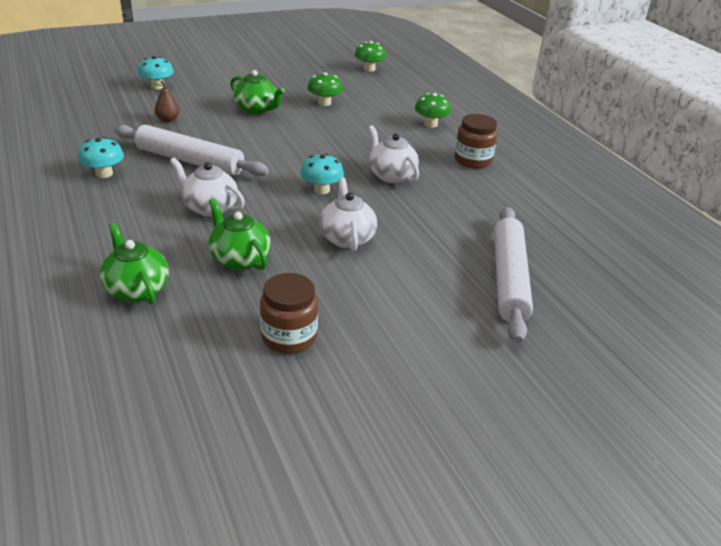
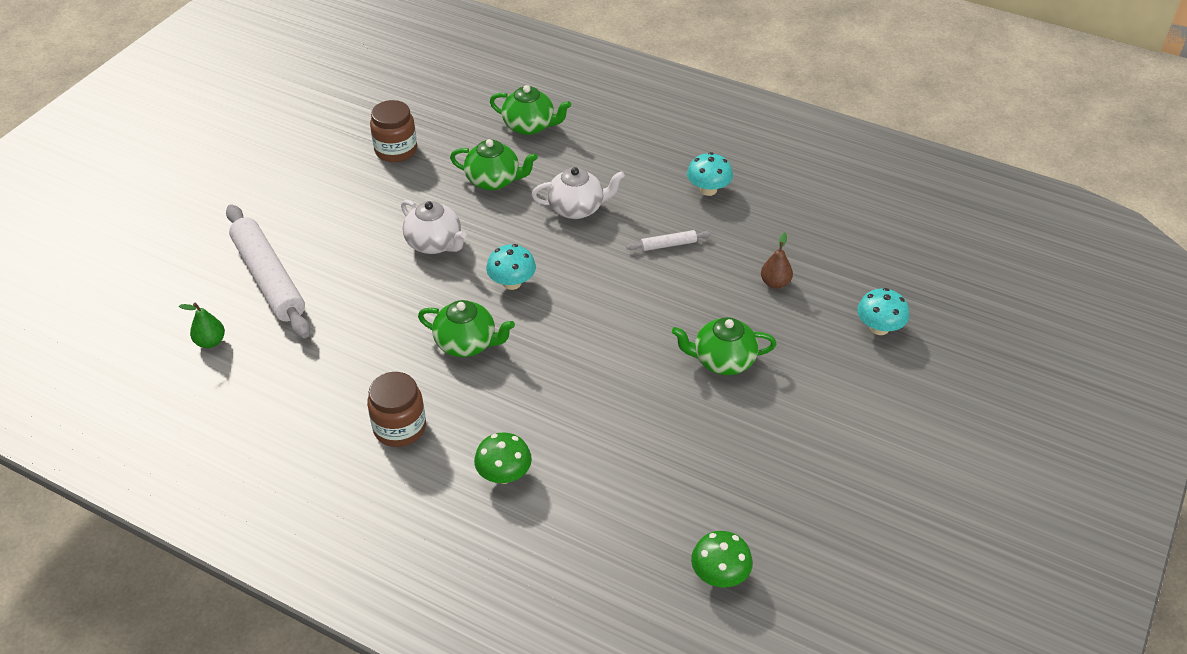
camera: 145 degrees right, 10 degrees up
white rolling pin [114,125,269,176] -> white rolling pin [626,230,711,251], size x0.42
green mushroom [307,72,343,106] -> none
white teapot [368,125,419,183] -> green teapot [418,300,515,357]
none -> green pear [179,303,225,348]

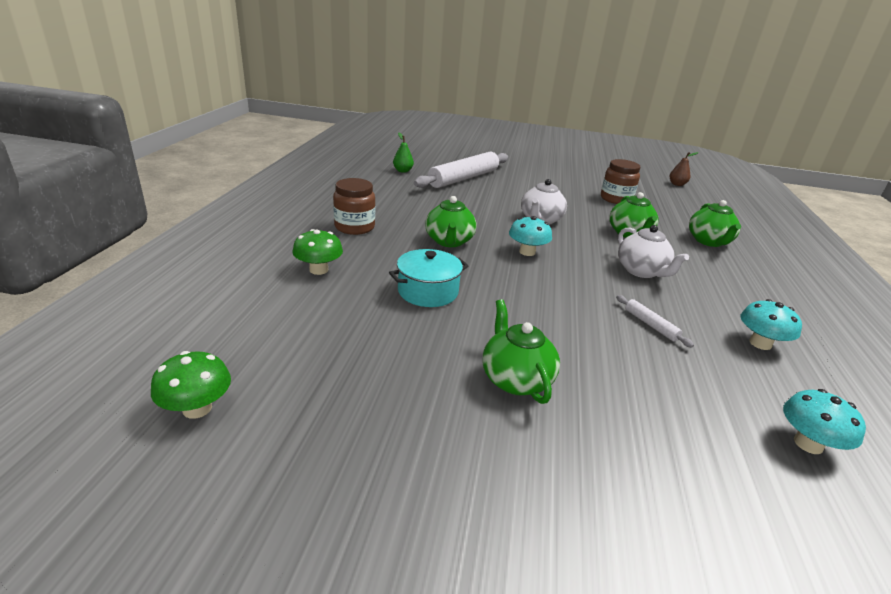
camera: 70 degrees right, 15 degrees down
brown pear [761,232,793,289] -> brown pear moved to [669,152,698,186]
turquoise mushroom [857,288,909,335] -> turquoise mushroom moved to [783,389,866,454]
none -> turquoise pot [389,249,468,307]

